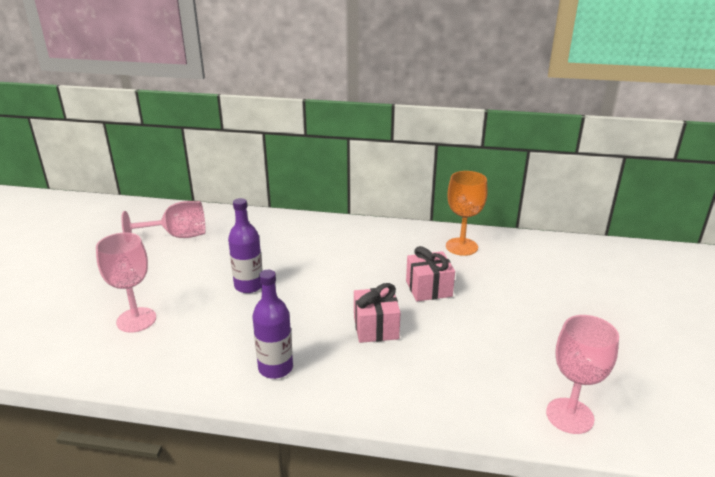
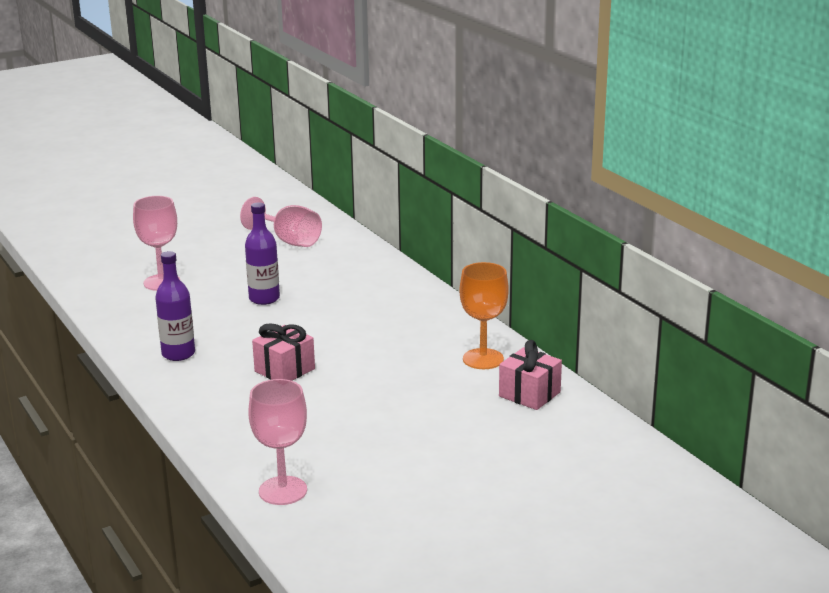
camera: 50 degrees right, 5 degrees down
pink gift [406,246,455,301] -> pink gift moved to [499,340,562,410]

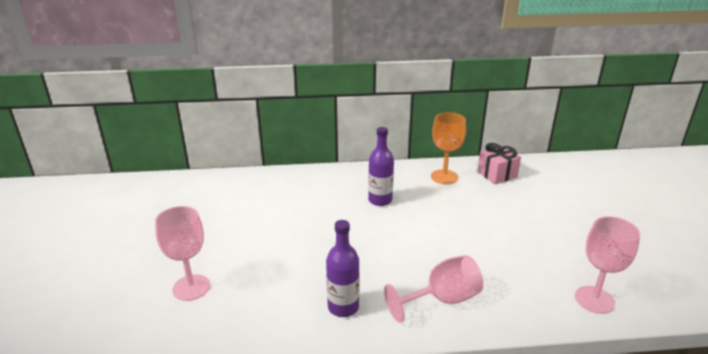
camera: 65 degrees left, 5 degrees up
pink goblet [240,197,322,247] -> pink goblet moved to [384,255,483,323]
purple bottle [245,202,280,305] -> purple bottle moved to [368,127,394,206]
pink gift [252,323,315,381] -> none

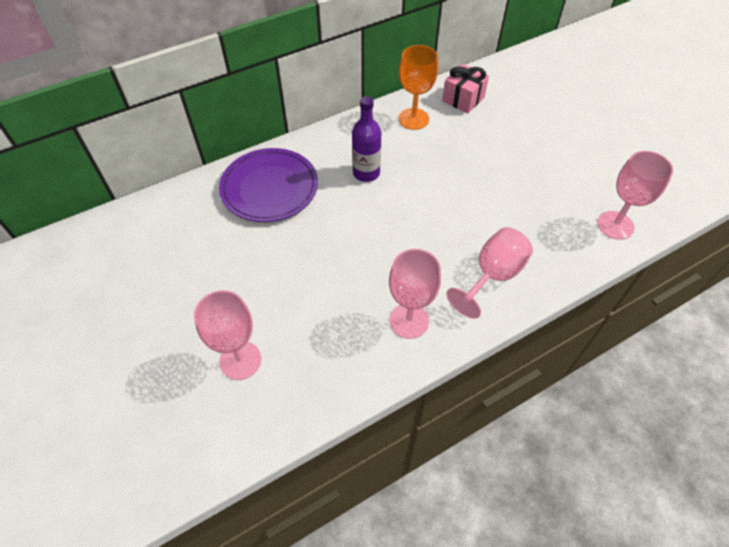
camera: 25 degrees left, 25 degrees up
purple bottle [326,220,360,317] -> pink goblet [389,249,441,339]
none -> purple plate [219,148,318,222]

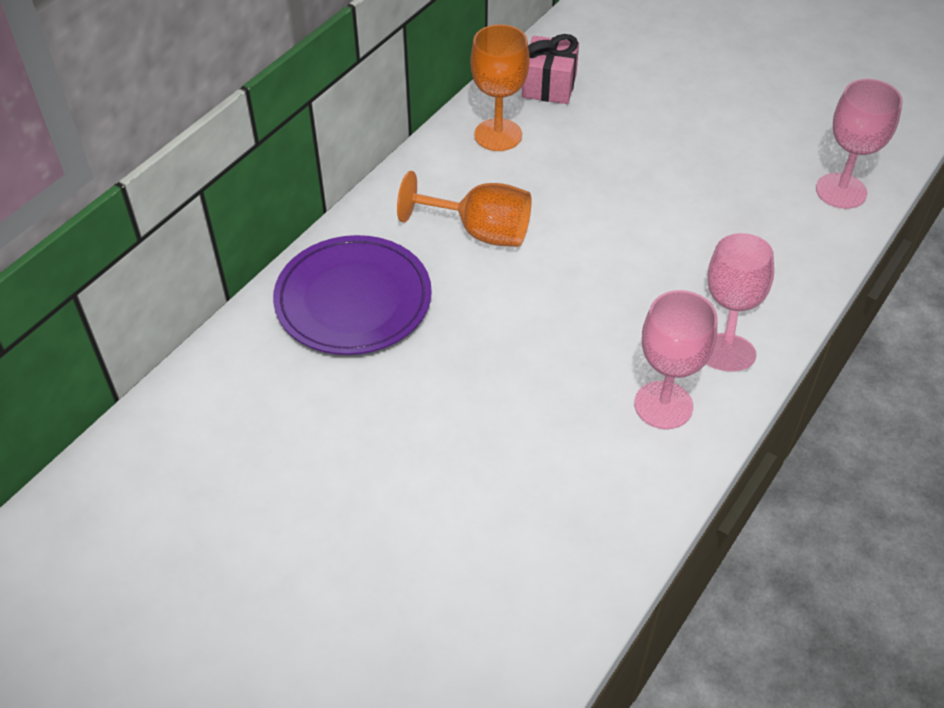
camera: 25 degrees left, 5 degrees down
pink goblet [194,290,261,380] -> none
purple bottle [352,96,381,182] -> orange goblet [397,171,531,247]

